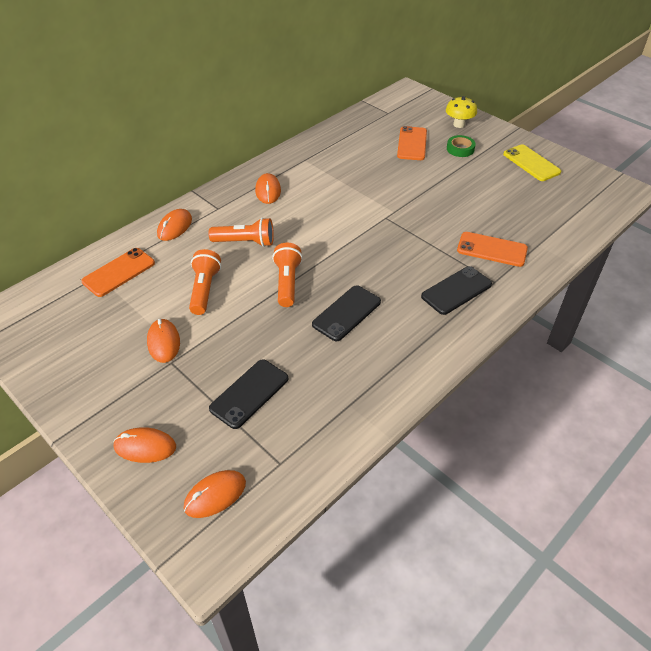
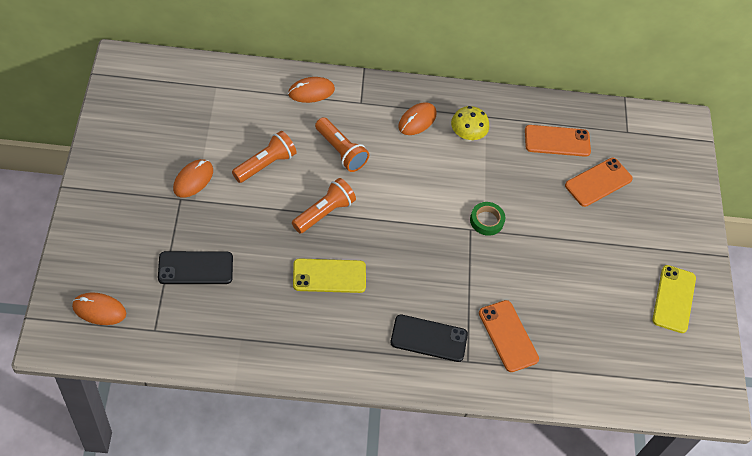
camera: 40 degrees right, 10 degrees up
orange phone [82,248,155,297] -> orange phone moved to [525,125,591,157]
orange mouse [113,427,176,463] -> none
black phone [312,285,381,341] -> yellow phone [293,258,366,293]
yellow mushroom [446,96,477,128] -> yellow mushroom moved to [451,106,489,142]
green tape [447,135,476,157] -> green tape moved to [470,202,505,236]

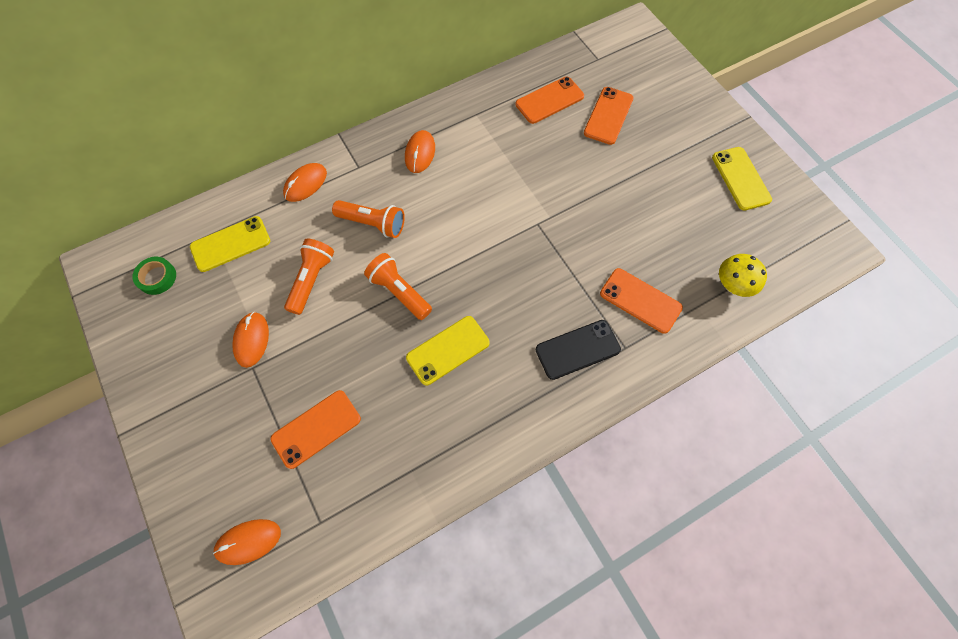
camera: 25 degrees left, 10 degrees up
black phone [158,251,233,284] -> orange phone [271,390,361,469]
orange flashlight [292,178,356,234] -> orange flashlight turned 60 degrees counterclockwise [364,253,432,320]
yellow mushroom [451,106,489,142] -> yellow mushroom moved to [719,254,767,297]
green tape [470,202,505,236] -> green tape moved to [132,257,176,295]
none -> yellow phone [190,216,270,272]

